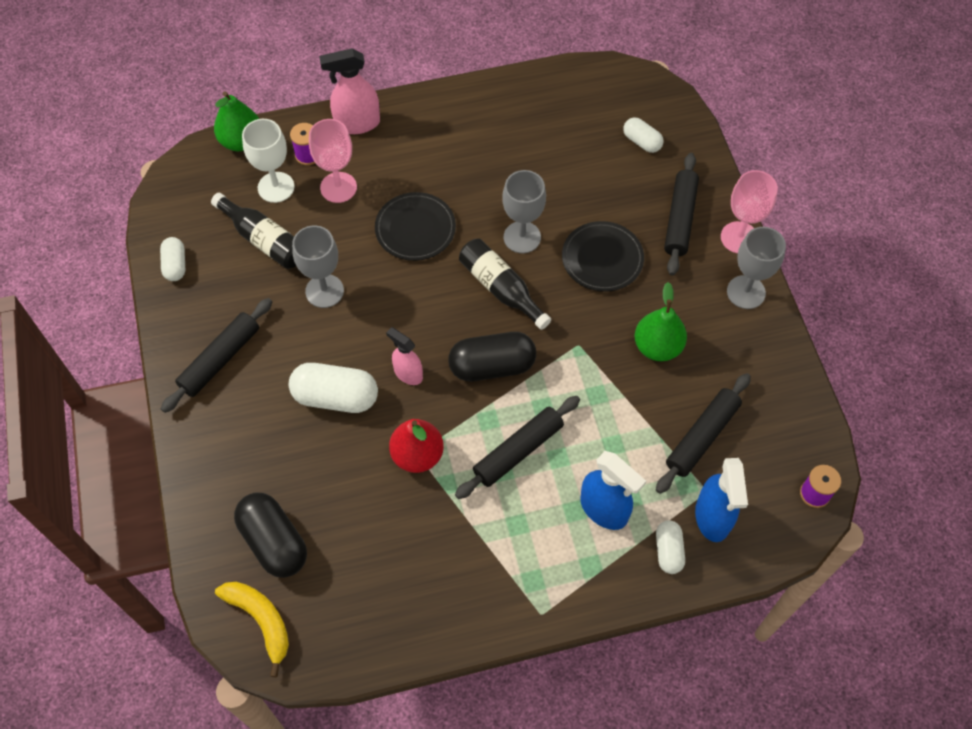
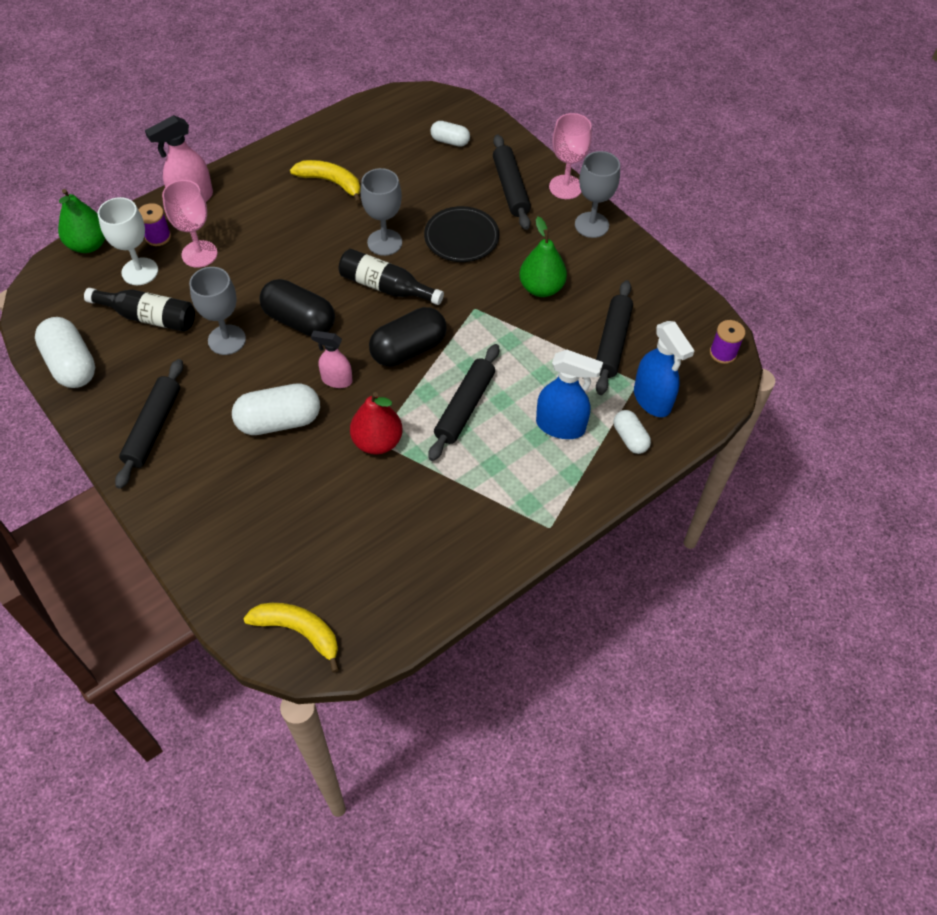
camera: 25 degrees left, 5 degrees down
white capsule [160,237,185,281] -> white capsule [35,317,95,388], size x1.75
black capsule [234,492,307,578] -> black capsule moved to [259,279,335,336]
black plate [375,192,456,261] -> none
none -> yellow banana [290,160,361,204]

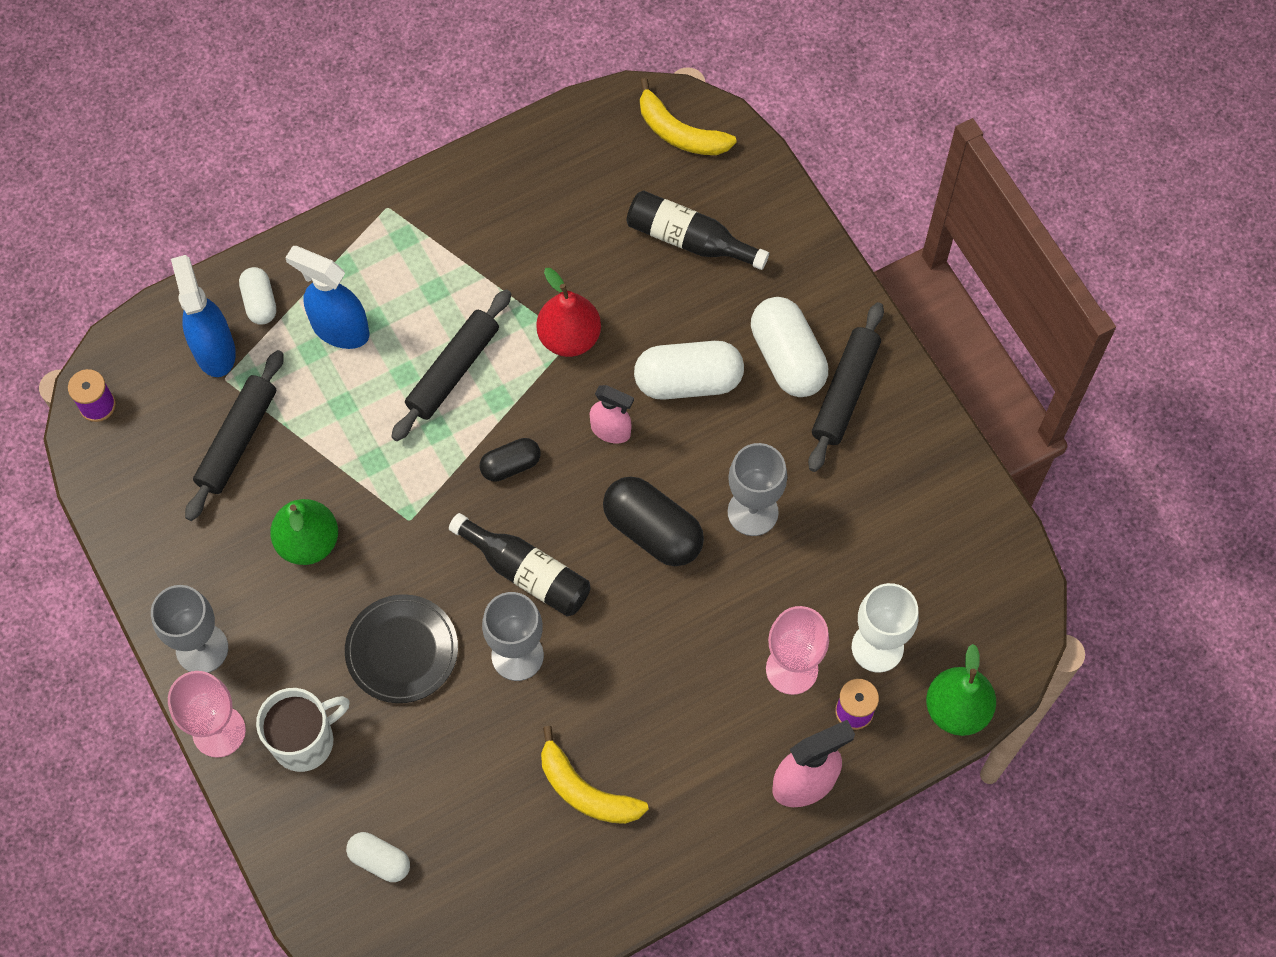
camera: 170 degrees left, 10 degrees up
white capsule [35,317,95,388] -> white capsule moved to [751,297,828,397]
black bottle [84,288,195,332] -> black bottle moved to [626,190,769,270]
black capsule [369,307,447,366] -> black capsule [480,438,541,482], size x0.57
black rolling pin [493,134,531,230] -> white mug [256,688,350,772]

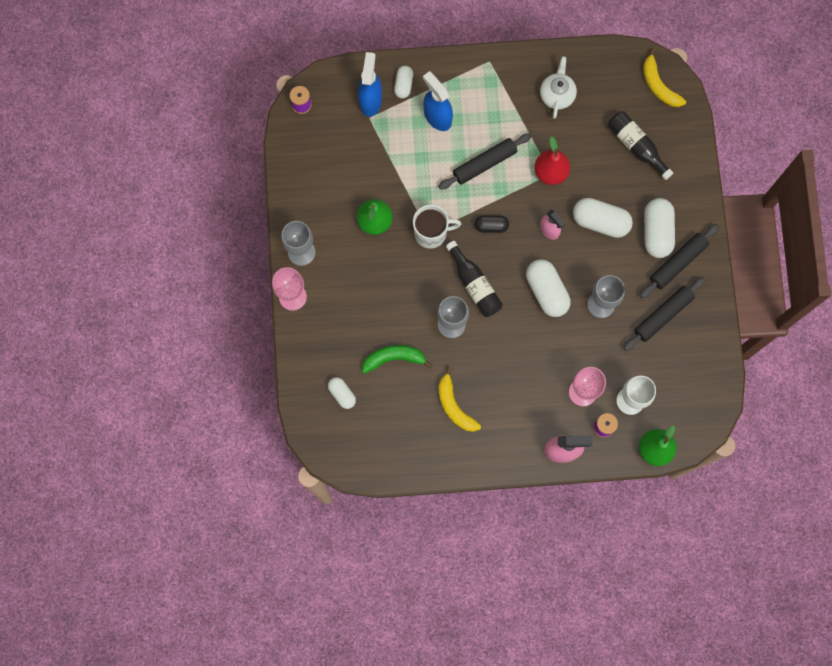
camera: 25 degrees right, 10 degrees up
black rolling pin [185,350,284,521] -> black rolling pin moved to [623,277,706,351]
white mug [256,688,350,772] -> white mug moved to [413,205,461,249]
black plate [345,594,458,703] -> none
black capsule [603,477,704,566] -> white capsule [526,259,571,317]
none -> green banana [362,345,433,374]
none -> white teapot [540,56,577,119]

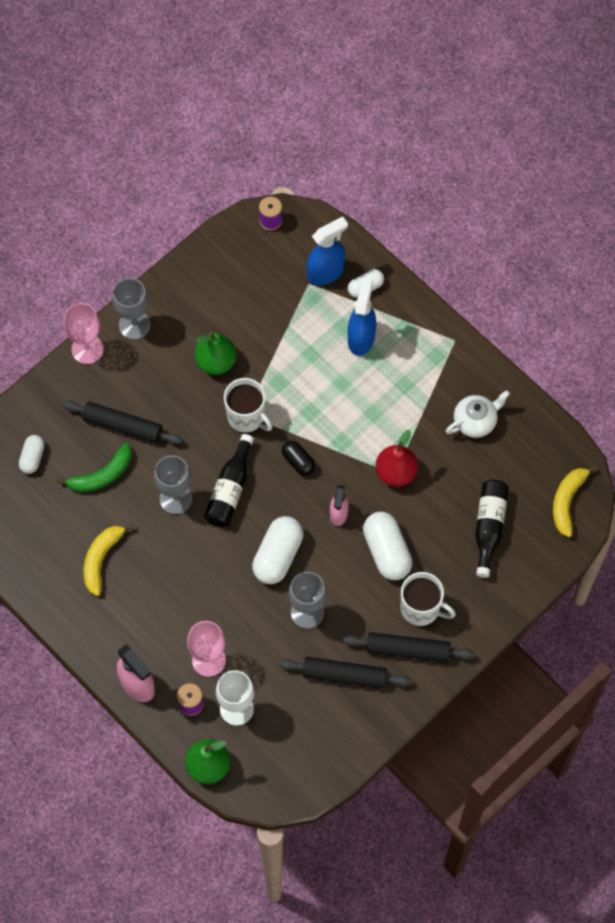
camera: 50 degrees right, 10 degrees down
green banana [362,345,433,374] -> green banana turned 105 degrees clockwise [56,443,132,492]
black rolling pin [438,133,532,190] -> black rolling pin moved to [62,401,183,445]
white capsule [644,198,675,258] -> white mug [401,572,456,626]

